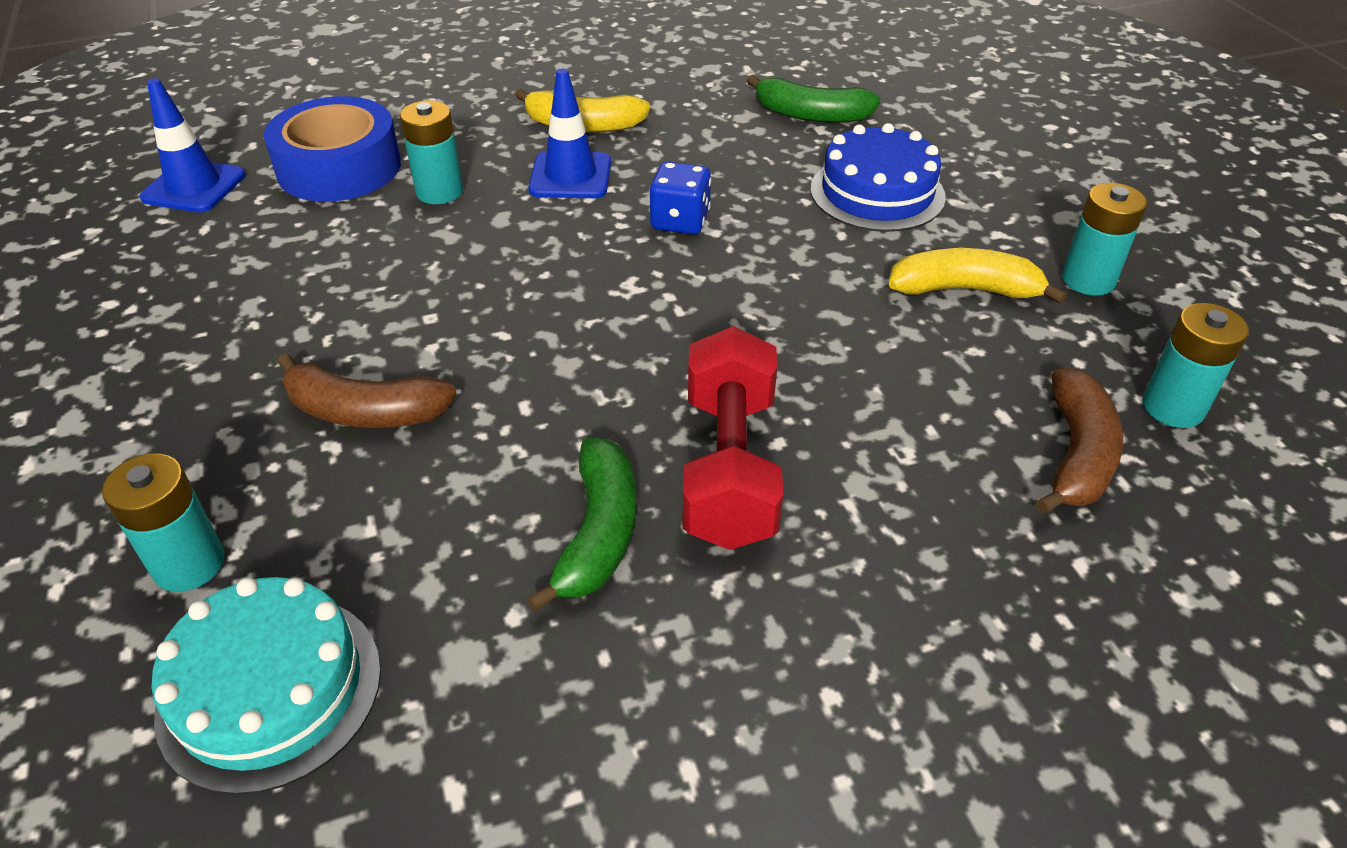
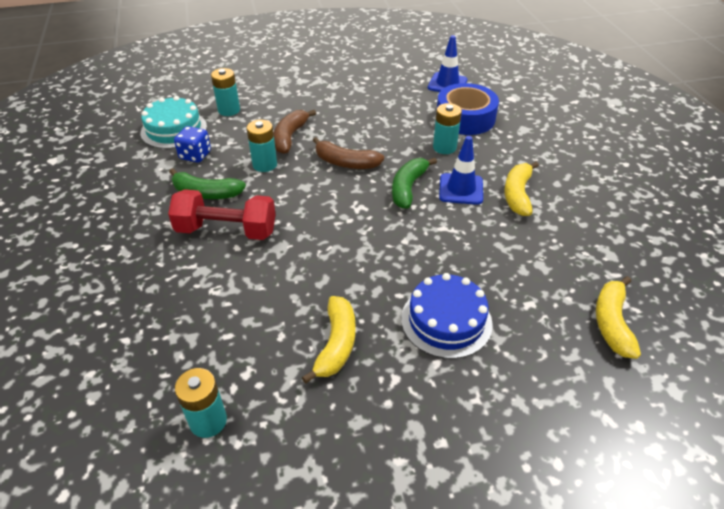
camera: 95 degrees right, 0 degrees up
blue dice [649,162,711,235] -> blue dice moved to [174,126,211,163]
green banana [747,75,881,123] -> green banana moved to [392,158,437,209]
brown banana [1036,368,1123,514] -> brown banana moved to [313,137,384,169]
turquoise battery [1062,183,1147,296] -> turquoise battery moved to [246,120,277,172]
none -> yellow banana [596,276,641,359]

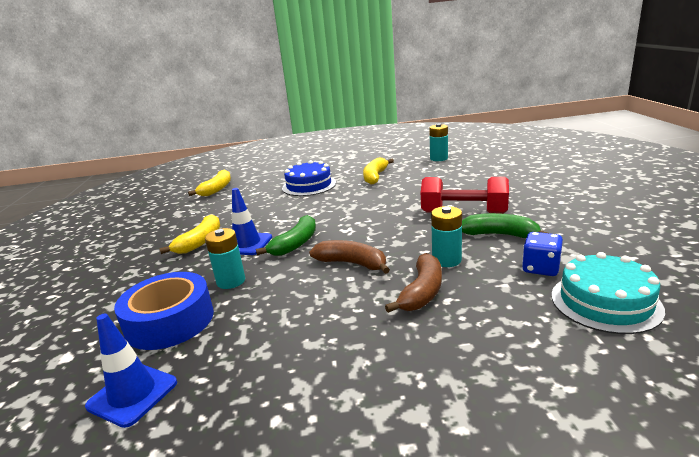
camera: 170 degrees left, 20 degrees down
turquoise battery [211,68,240,116] -> none

